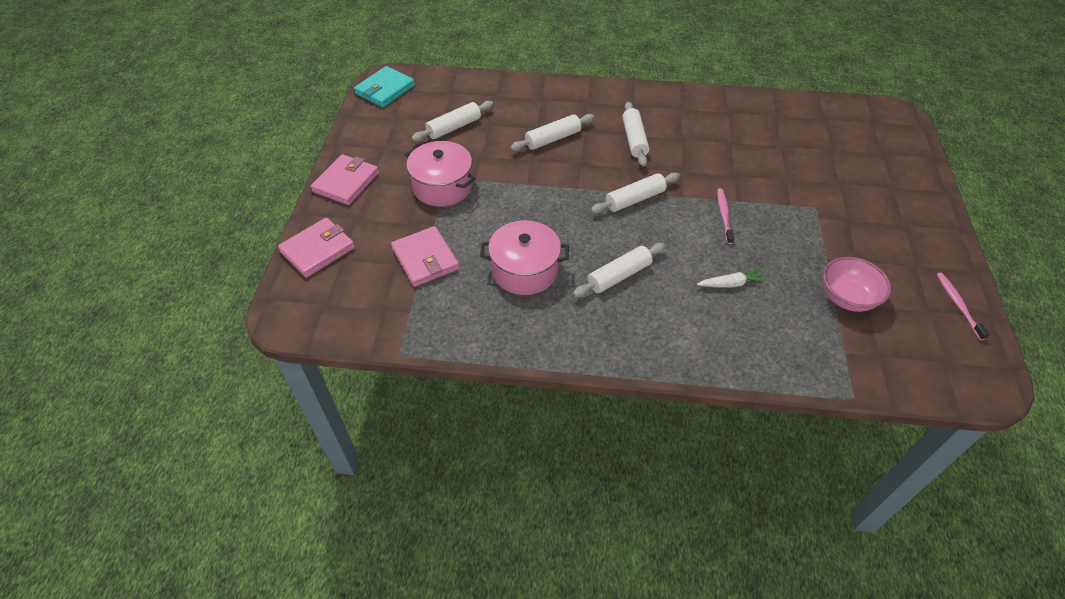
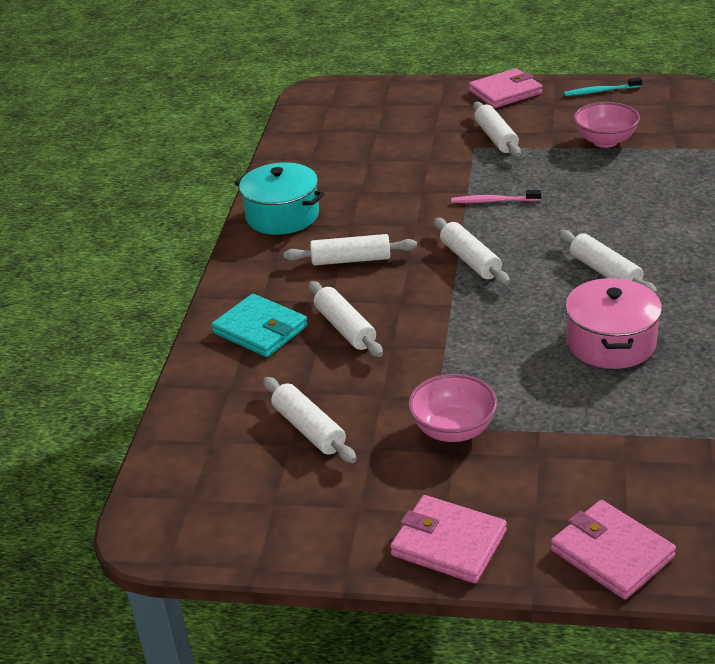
camera: 85 degrees left, 15 degrees down
turquoise wallet [354,66,415,108] -> turquoise wallet moved to [211,294,308,357]
pink wallet [391,226,460,287] -> pink wallet moved to [469,68,542,108]
pink pot [405,141,476,207] -> pink bowl [408,374,497,442]
white carrot [697,268,767,288] -> none
pink toothbrush [936,272,990,340] -> turquoise toothbrush [564,77,642,96]
none -> turquoise pot [235,162,325,235]
none -> white rolling pin [473,102,521,157]

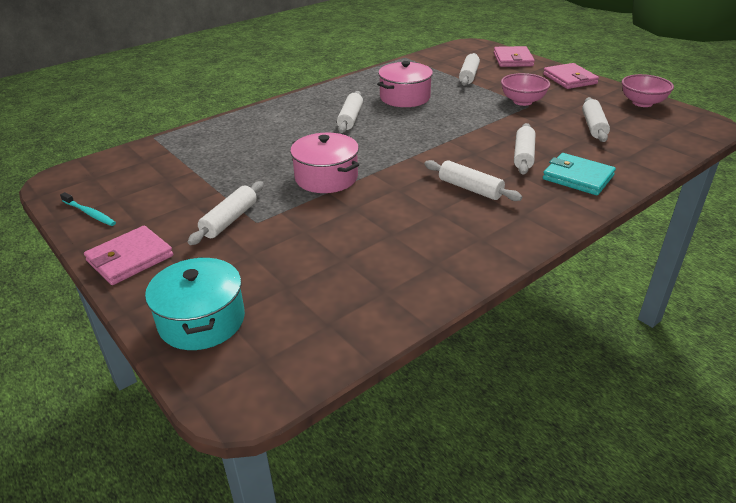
camera: 140 degrees left, 0 degrees up
turquoise wallet [211,294,308,357] -> turquoise wallet turned 45 degrees counterclockwise [543,153,616,195]
turquoise pot [235,162,325,235] -> turquoise pot moved to [145,257,245,350]
white rolling pin [434,218,510,285] -> white rolling pin moved to [459,53,480,86]
pink toothbrush [451,190,541,203] -> pink pot [290,133,359,193]
pink wallet [469,68,542,108] -> pink wallet turned 60 degrees counterclockwise [84,226,173,285]
pink bowl [574,102,640,148] -> pink bowl moved to [622,74,674,107]

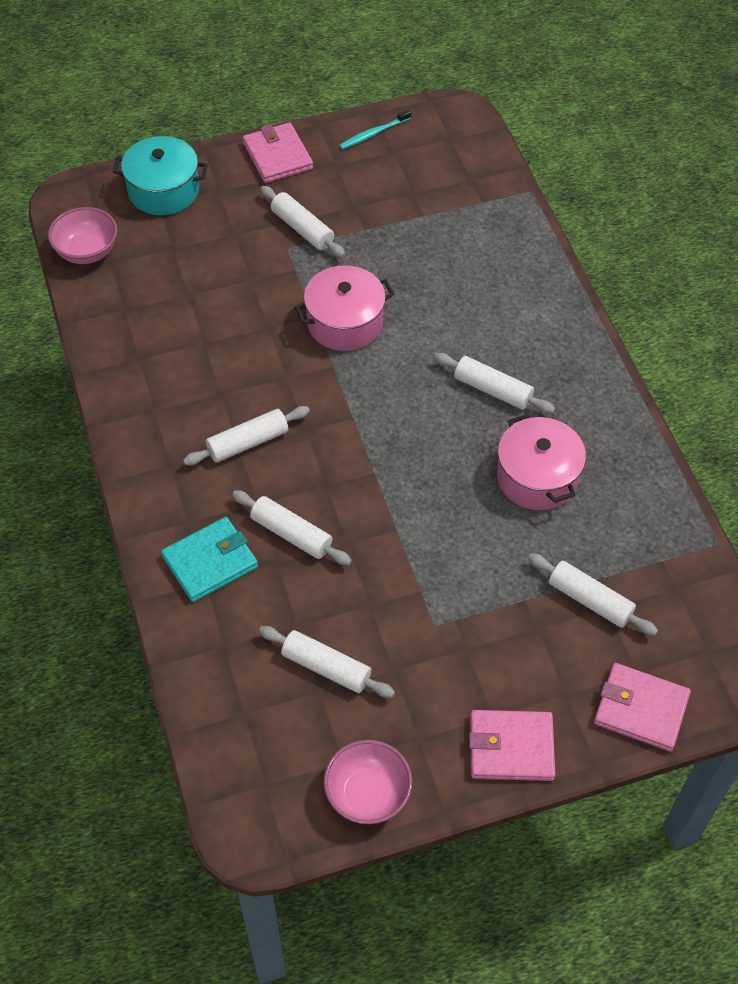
camera: 110 degrees right, 20 degrees up
pink bowl [501,73,550,106] -> pink bowl moved to [48,207,117,264]

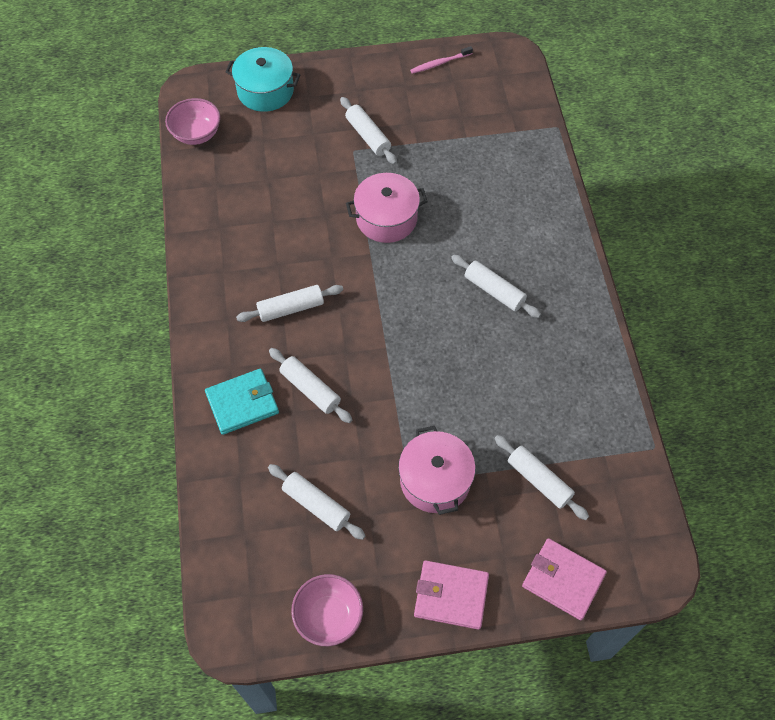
camera: 10 degrees right, 5 degrees up
pink wallet [243,123,313,183] -> none
turquoise toothbrush [339,109,411,149] -> pink toothbrush [410,46,473,74]
pink pot [497,414,586,510] -> pink pot moved to [398,426,476,515]

